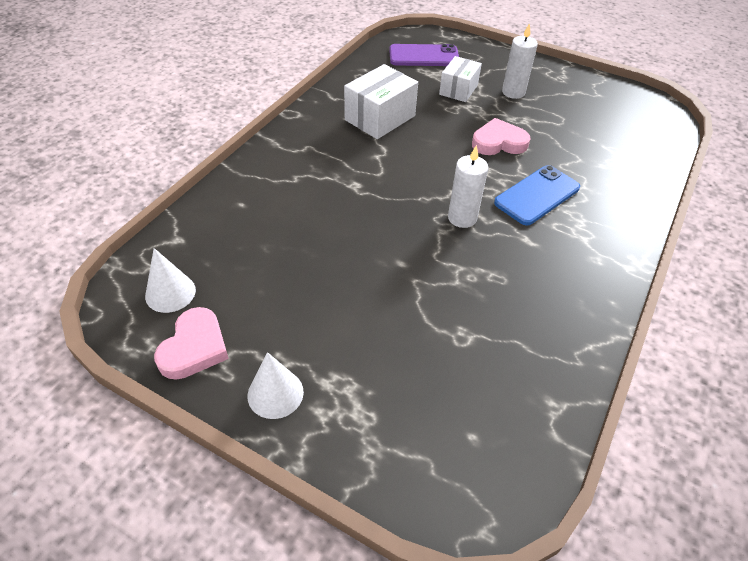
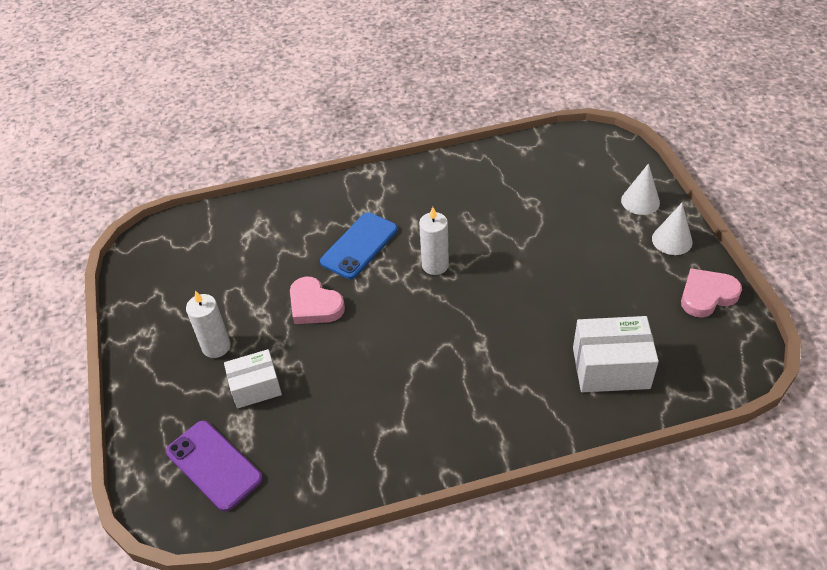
camera: 130 degrees left, 0 degrees up
white cone [145,248,196,313] -> white cone moved to [621,163,660,215]
white box [344,64,418,139] -> white box moved to [573,316,659,392]
blue phone [494,165,580,225] -> blue phone turned 60 degrees counterclockwise [320,212,398,279]

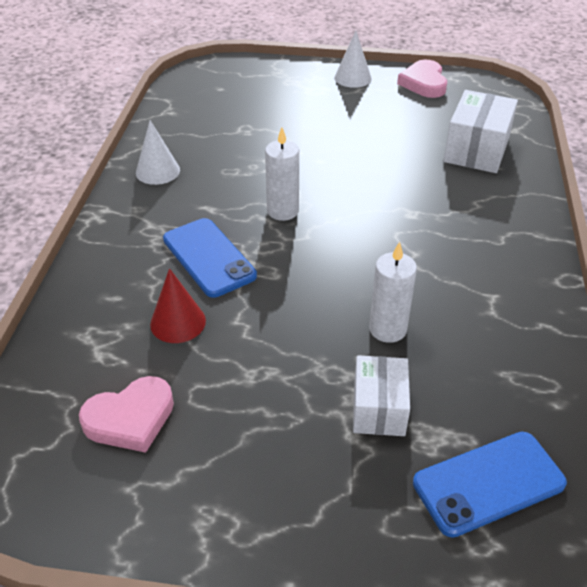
camera: 70 degrees left, 5 degrees down
purple phone [166,421,263,512] -> blue phone [413,432,567,538]
white candle [186,290,231,358] -> white candle moved to [369,242,417,343]
pink heart [290,277,345,324] -> pink heart moved to [79,376,174,453]
white cone [621,163,660,215] -> white cone moved to [136,120,180,185]
none -> red cone [150,268,206,343]

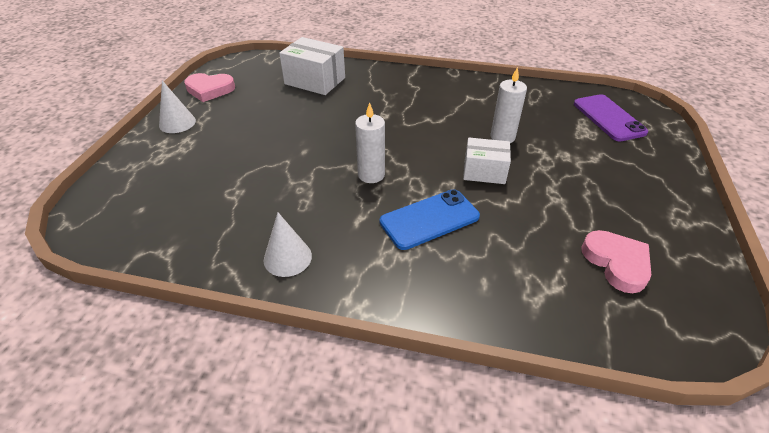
camera: 85 degrees left, 0 degrees up
red cone [150,268,206,343] -> none
white box [353,355,410,436] -> white box moved to [463,138,511,184]
blue phone [413,432,567,538] -> purple phone [574,94,648,141]

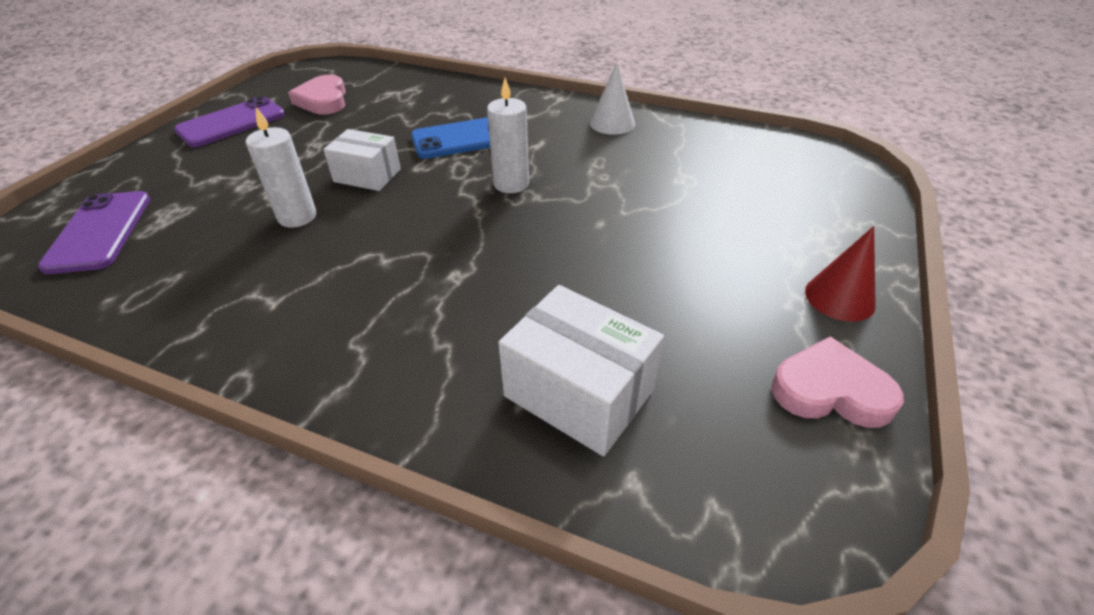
camera: 170 degrees left, 0 degrees up
white cone [159,80,196,133] -> red cone [805,226,876,322]
none -> purple phone [174,96,285,147]

